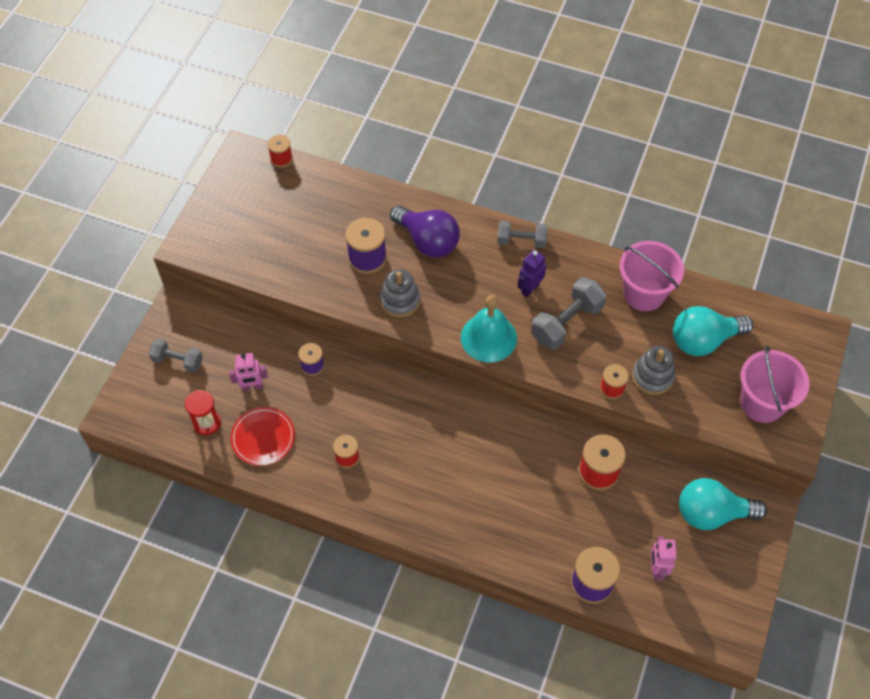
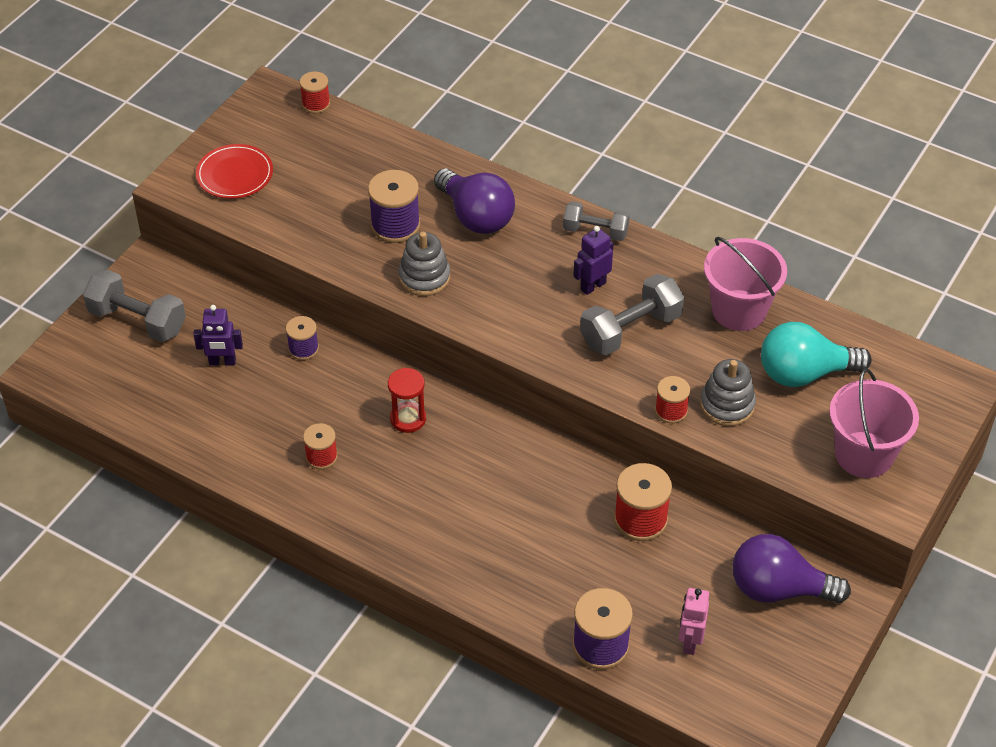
camera: 10 degrees right, 10 degrees down
grey dumbbell [149,338,203,373] -> grey dumbbell [83,270,186,342], size x1.54
red hourglass [185,390,221,435] -> red hourglass moved to [388,368,426,433]
pink robot [229,353,268,391] -> purple robot [193,305,243,366]
red plate [231,407,295,466] -> red plate moved to [196,144,273,199]
turquoise bell [461,295,517,362] -> none
turquoise light bulb [679,478,767,530] -> purple light bulb [733,534,851,603]

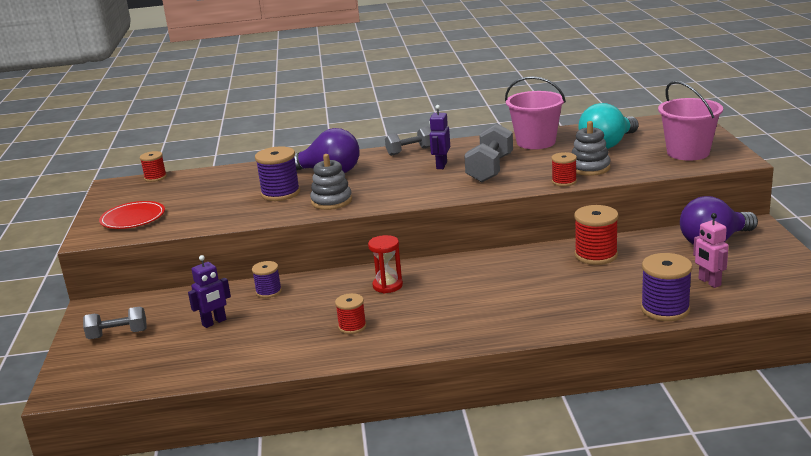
camera: 35 degrees left, 25 degrees down
grey dumbbell [83,270,186,342] -> grey dumbbell [83,307,147,339], size x0.65

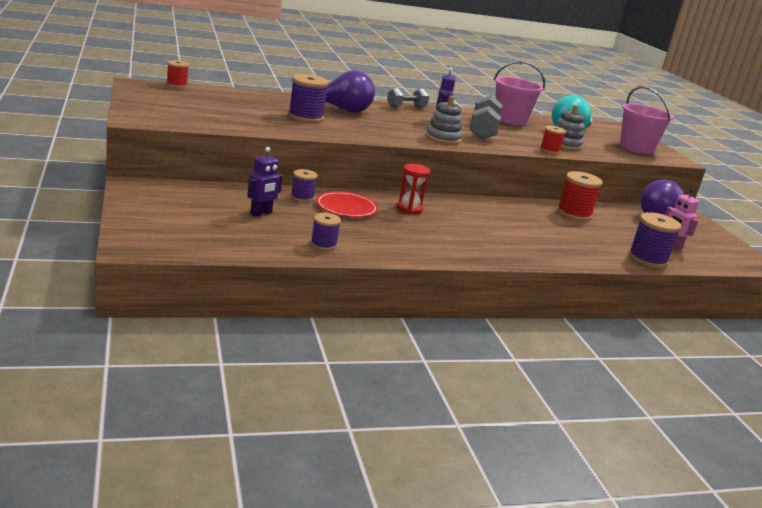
camera: 15 degrees left, 0 degrees up
grey dumbbell [83,307,147,339] -> none
red plate [99,201,165,229] -> red plate moved to [316,191,378,217]
grey stacking toy [310,154,352,210] -> grey stacking toy moved to [426,95,462,145]
red spool [335,293,367,334] -> none
none -> purple spool [311,213,341,251]

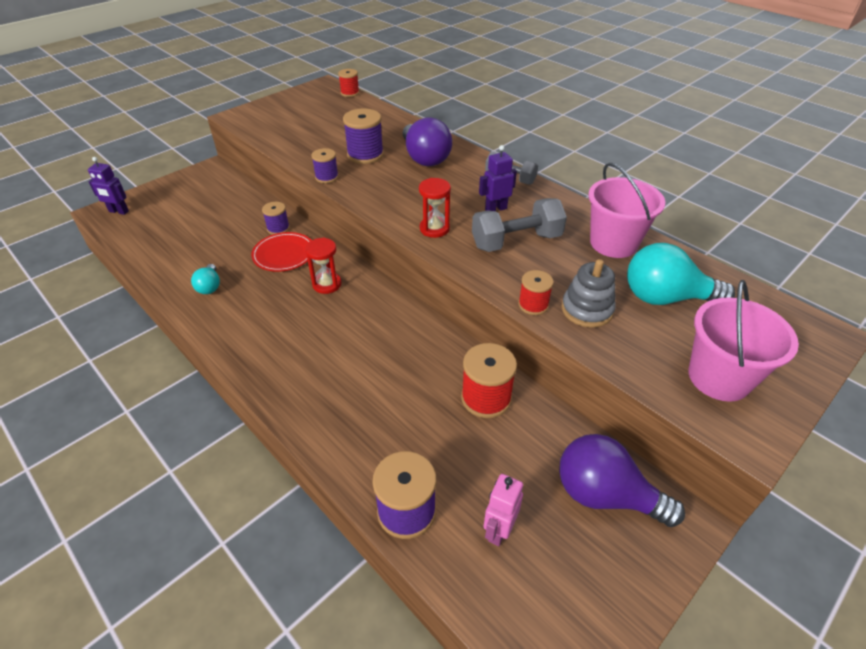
camera: 65 degrees right, 20 degrees up
purple robot [247,147,283,217] -> purple robot moved to [88,157,129,215]
purple spool [311,213,341,251] -> purple spool moved to [311,148,339,183]
grey stacking toy [426,95,462,145] -> red hourglass [419,178,451,238]
none -> turquoise light bulb [191,264,220,294]

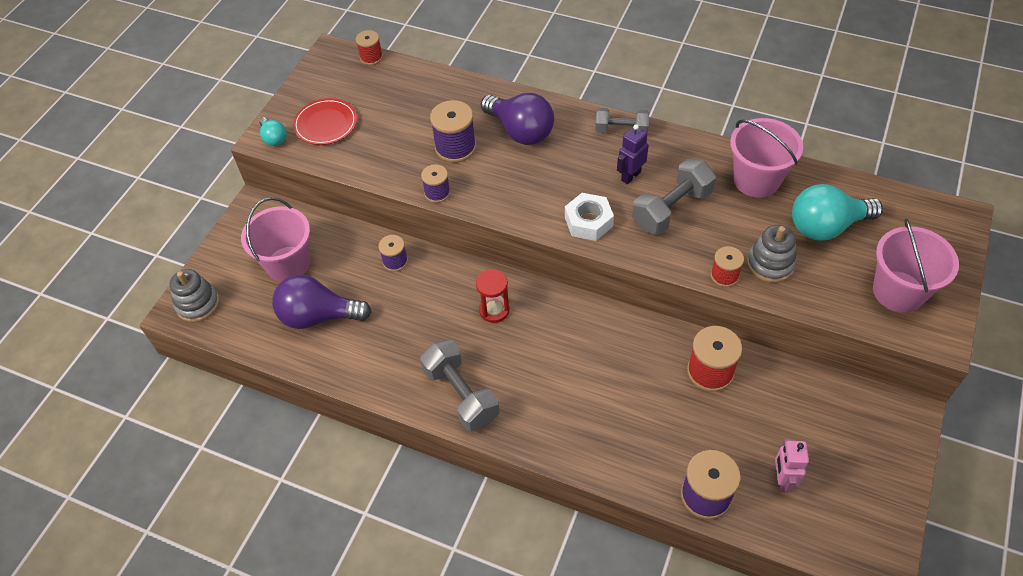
camera: 20 degrees left, 10 degrees up
purple robot [88,157,129,215] -> grey stacking toy [169,269,219,322]
turquoise light bulb [191,264,220,294] -> turquoise light bulb moved to [259,117,287,146]
red plate [251,232,312,272] -> red plate moved to [293,98,357,145]
red hourglass [419,178,451,238] -> white nut [565,193,614,241]
purple light bulb [559,434,685,527] -> purple light bulb moved to [272,275,371,329]
none -> pink bucket [241,197,310,282]
none -> grey dumbbell [420,340,499,431]

